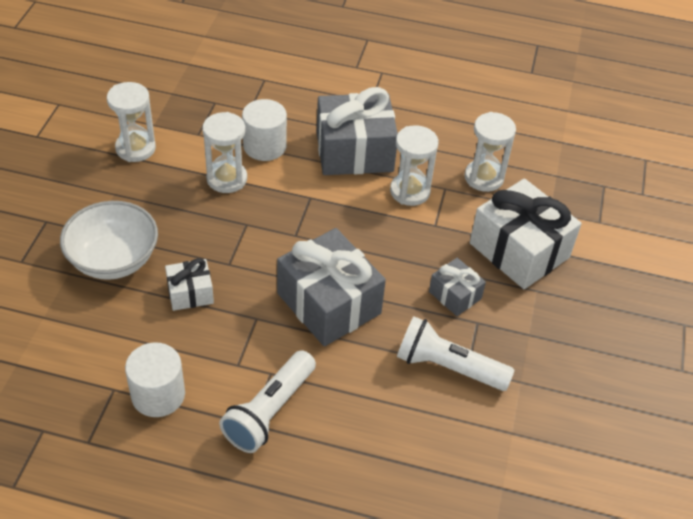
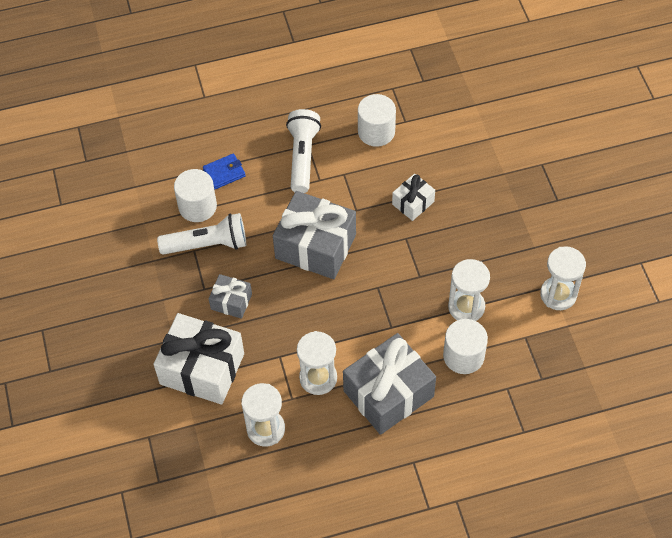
camera: 155 degrees right, 10 degrees up
white bowl [60,201,158,280] -> none
none -> white cylinder [174,169,217,222]
none -> blue wallet [203,153,246,189]

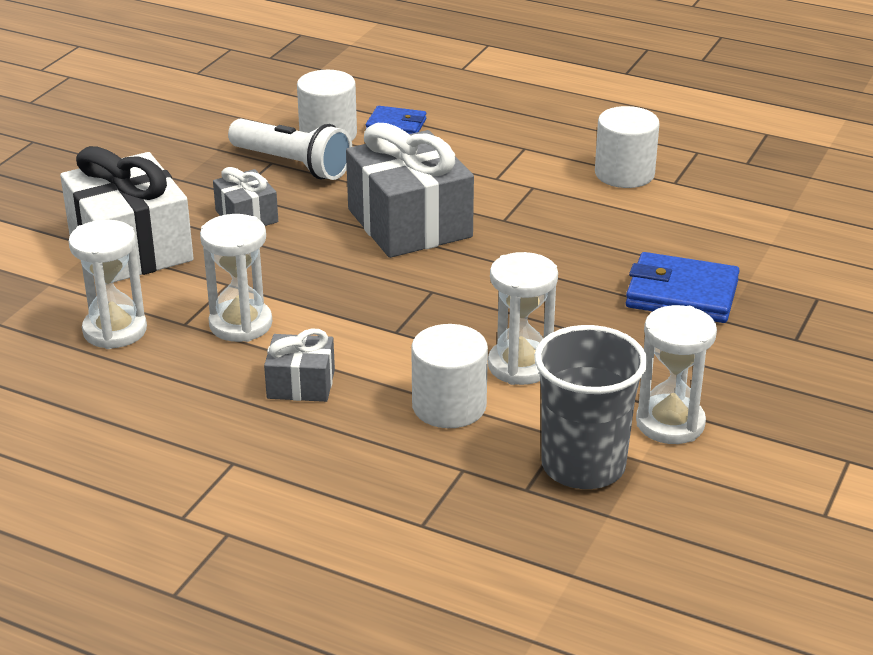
camera: 40 degrees right, 25 degrees down
white flashlight [286,109,321,193] -> none
grey gift [343,333,436,435] -> grey gift [264,328,335,402], size x0.51
white gift [392,173,435,221] -> none
none -> grey cup [534,325,648,489]
none -> blue wallet [626,252,740,323]

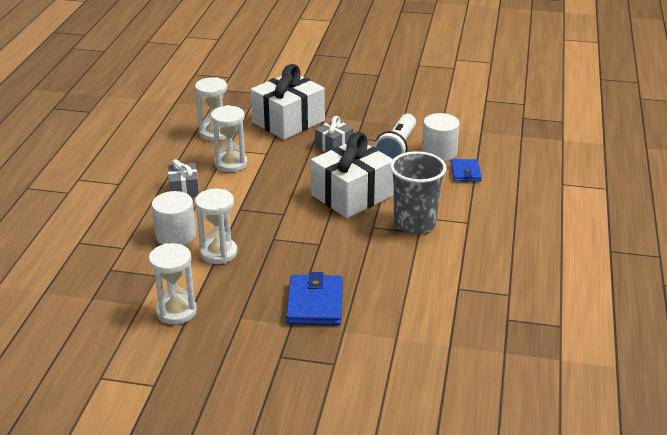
camera: 75 degrees right, 0 degrees up
grey gift [346,123,474,258] -> white gift [311,132,394,218]
grey cup [534,325,648,489] -> grey cup moved to [390,151,447,234]
white cylinder [595,106,660,188] -> none

